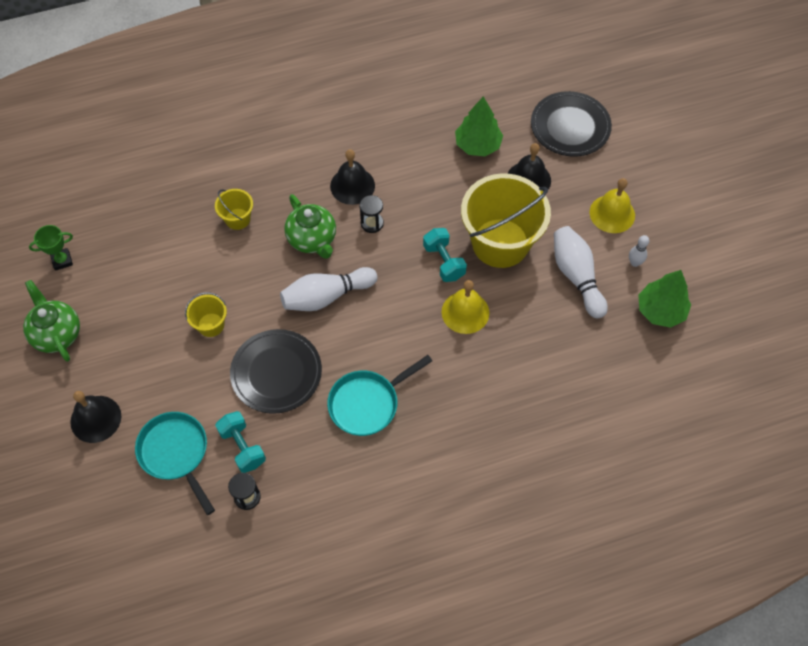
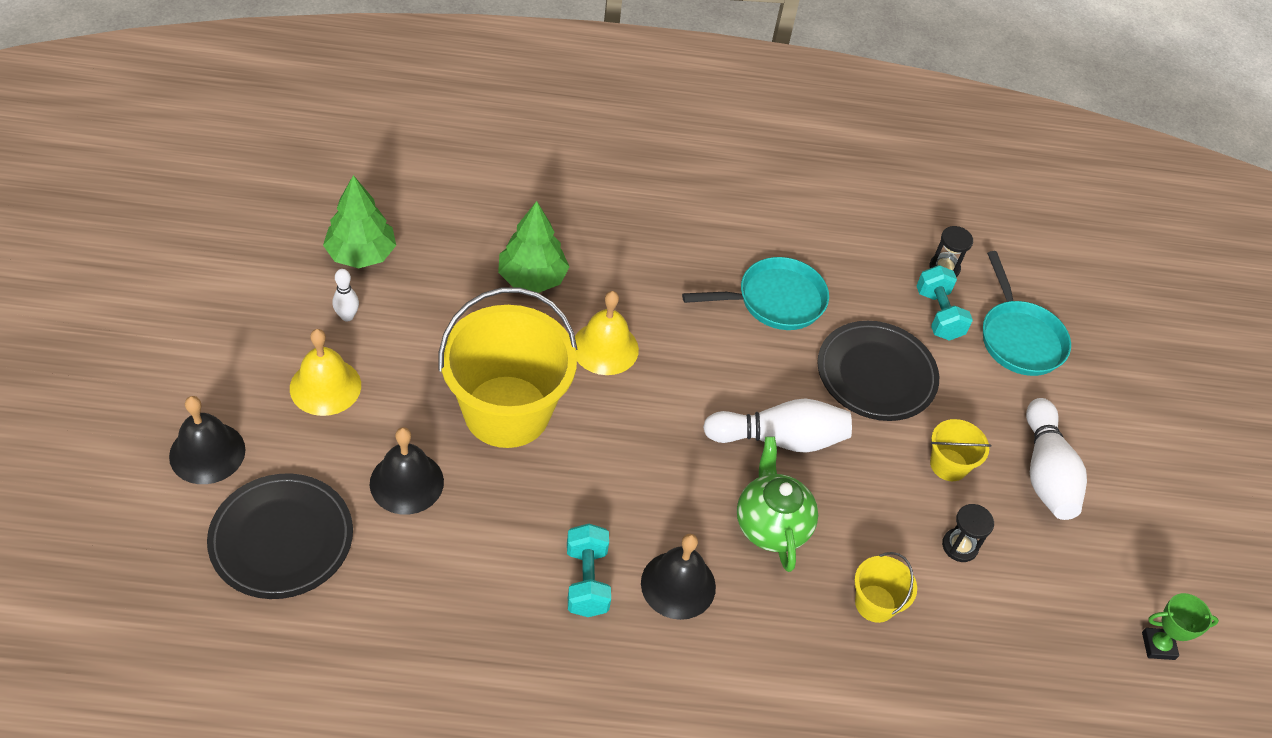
camera: 165 degrees left, 10 degrees down
green teapot [23,280,80,362] -> none
black bell [70,391,121,443] -> black bell moved to [169,396,246,484]
black hourglass [359,195,384,233] -> black hourglass moved to [942,504,994,562]
turquoise dumbbell [423,228,467,282] -> turquoise dumbbell moved to [567,524,611,617]
green tree [455,96,503,156] -> green tree moved to [498,201,569,293]
white bowling pin [554,226,608,318] -> white bowling pin moved to [1026,398,1087,520]

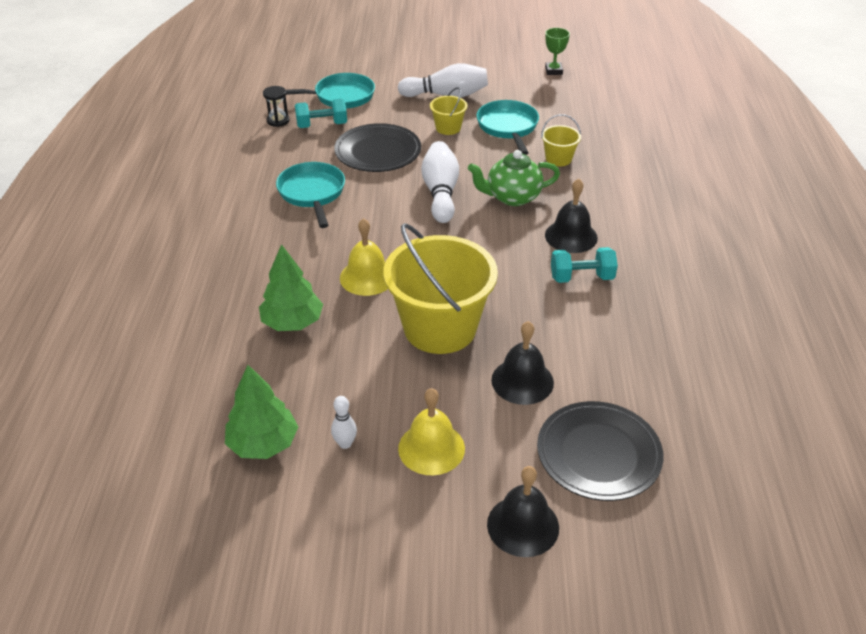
camera: 85 degrees left, 10 degrees down
black hourglass [942,504,994,562] -> turquoise pan [476,100,539,155]

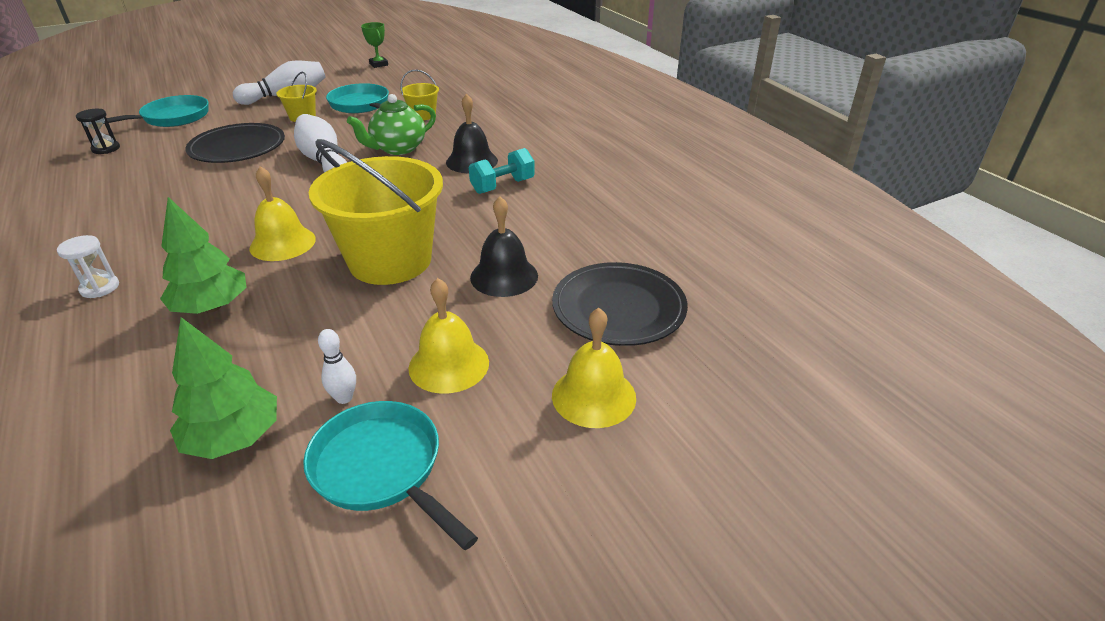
camera: 30 degrees left, 5 degrees down
turquoise pan [276,162,345,228] -> turquoise pan moved to [303,401,478,550]
turquoise dumbbell [295,99,347,128] -> none
black bell [487,466,559,557] -> yellow bell [552,308,636,428]
none -> white hourglass [57,235,119,298]

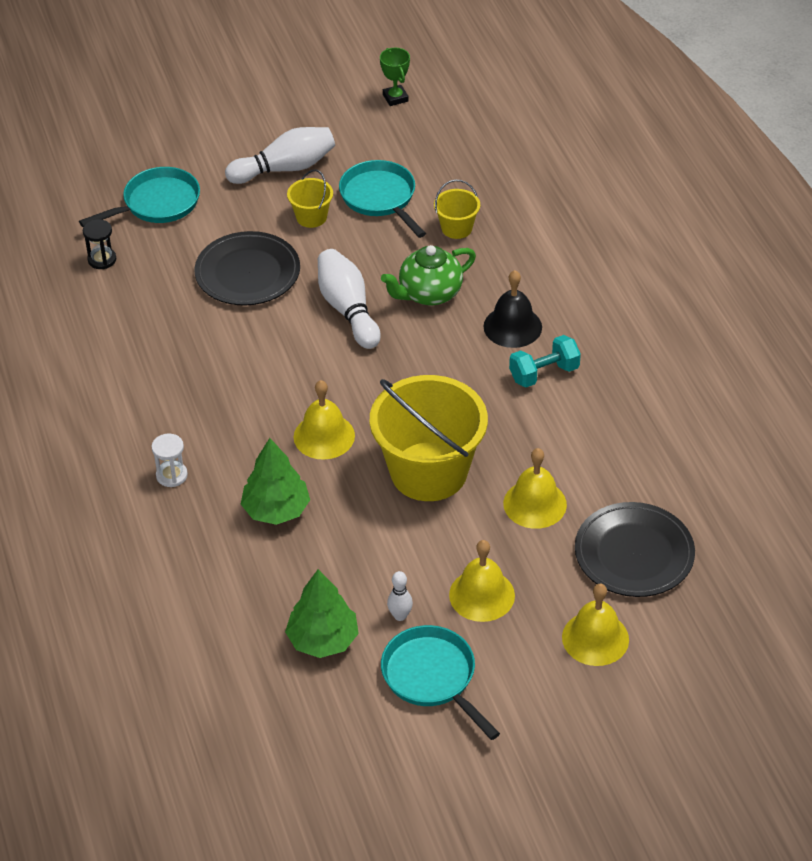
camera: 10 degrees right, 10 degrees up
black bell [470,196,538,297] -> yellow bell [503,448,567,529]

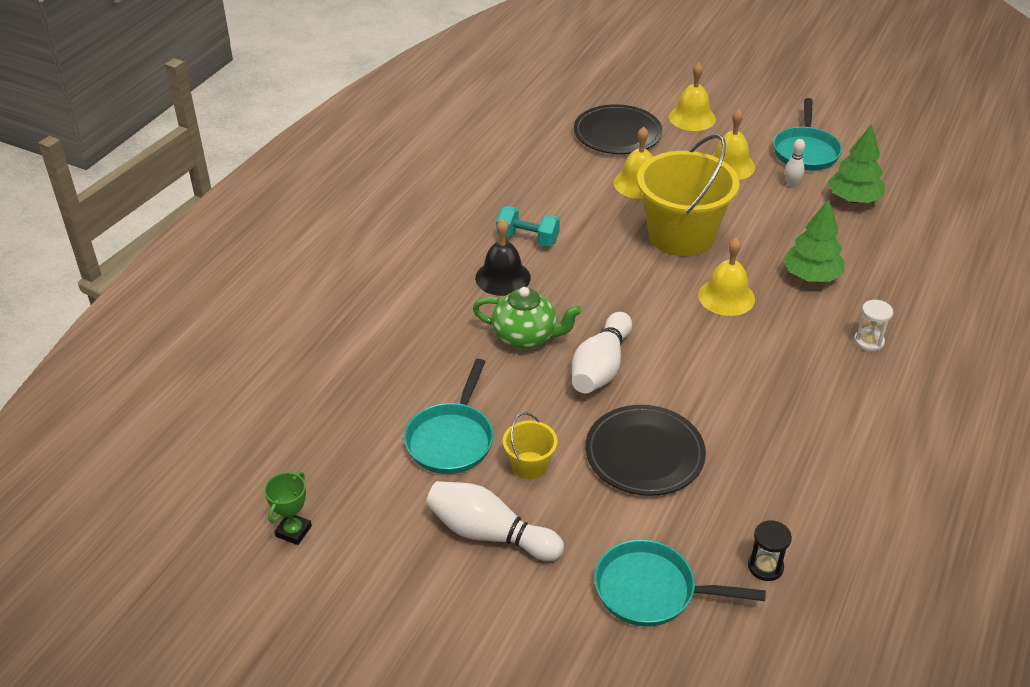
camera: 135 degrees left, 5 degrees down
yellow bucket [434,179,480,239] -> none

